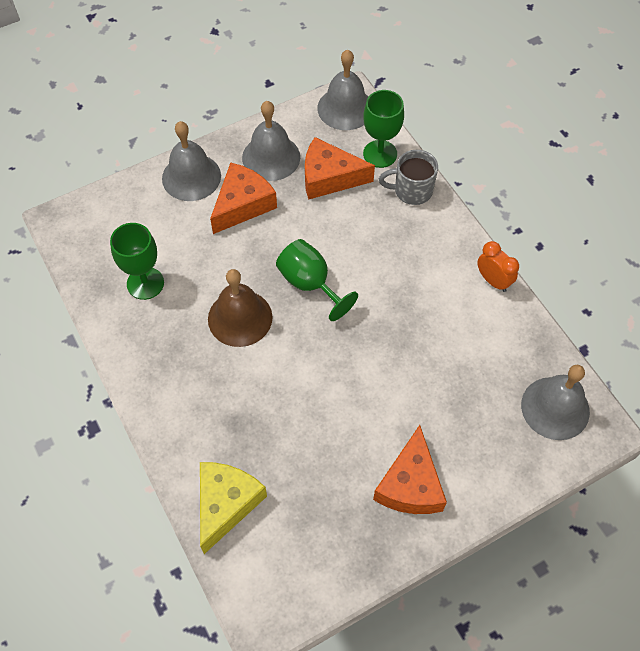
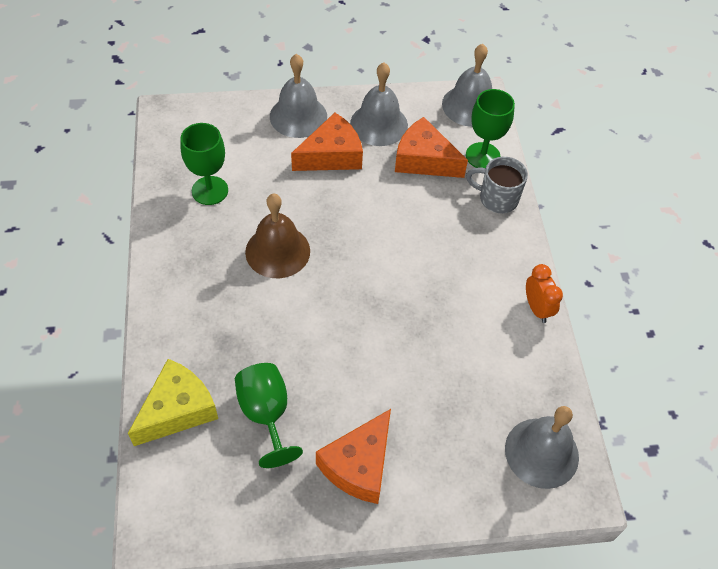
camera: 20 degrees right, 5 degrees down
green goblet [276,239,358,321] -> green goblet moved to [235,363,303,468]

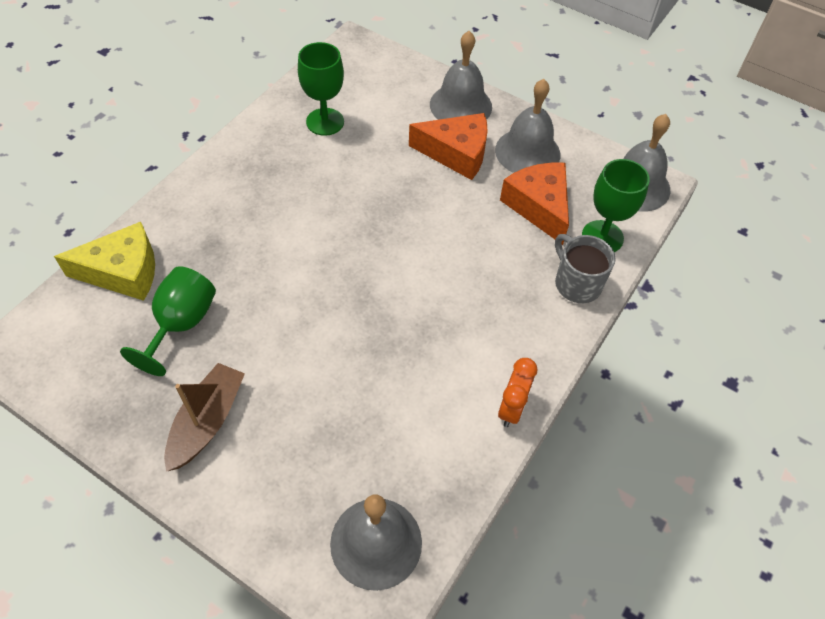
camera: 40 degrees right, 0 degrees up
brown bell [245,194,310,278] -> none
orange cheese [316,409,391,504] -> brown boat [164,363,245,472]

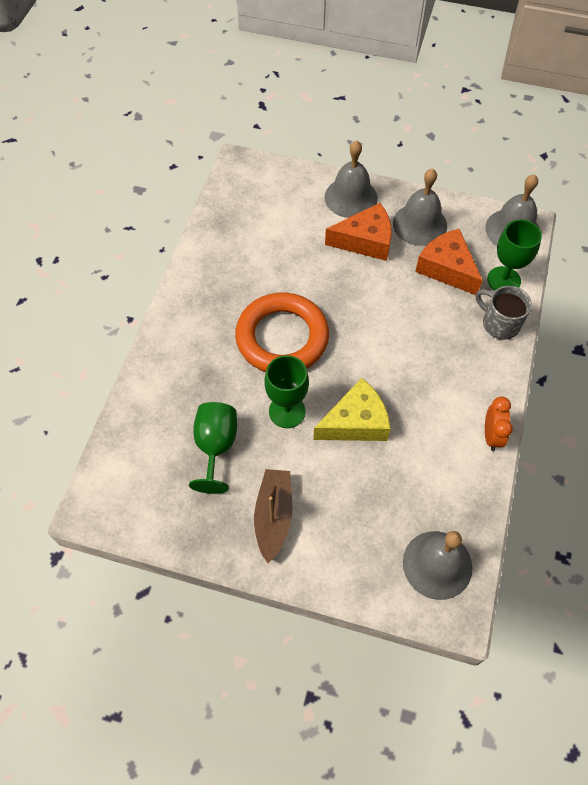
camera: 15 degrees left, 5 degrees up
yellow cheese [54,222,155,301] -> yellow cheese moved to [313,378,391,441]
green goblet [298,42,344,136] -> green goblet moved to [264,355,309,428]
none -> orange ring [235,293,329,372]

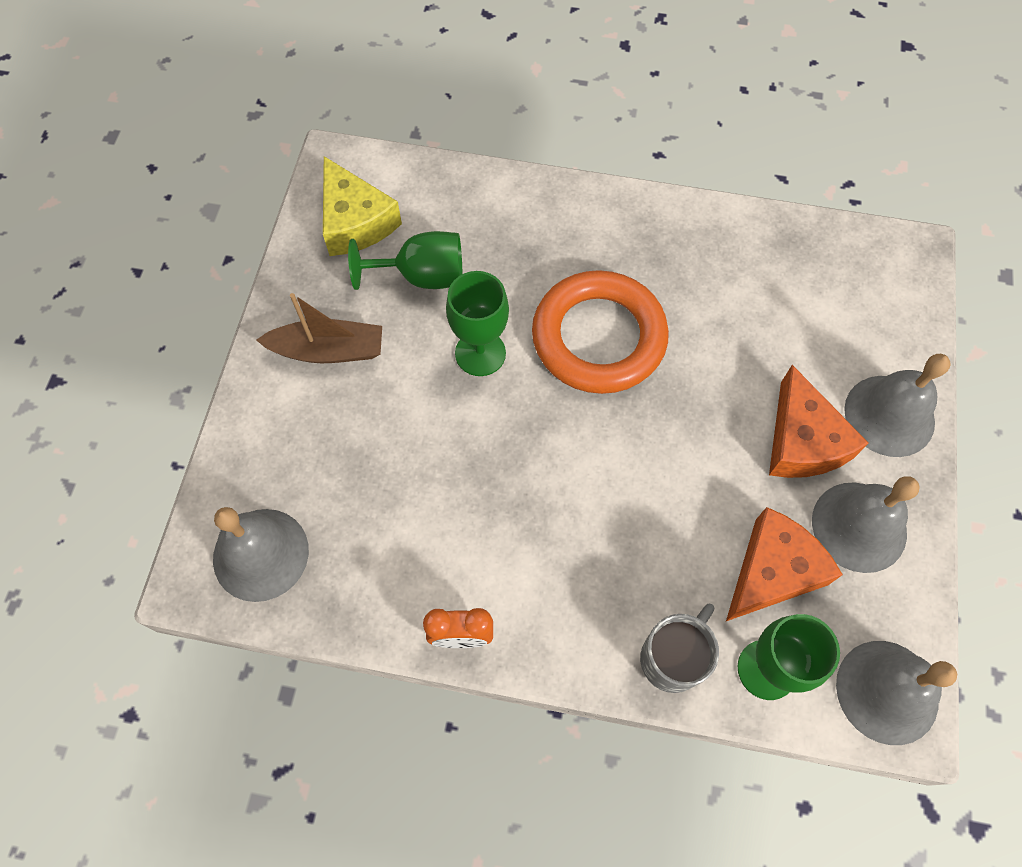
camera: 85 degrees right, 5 degrees up
yellow cheese [313,378,391,441] -> yellow cheese moved to [323,156,402,256]

